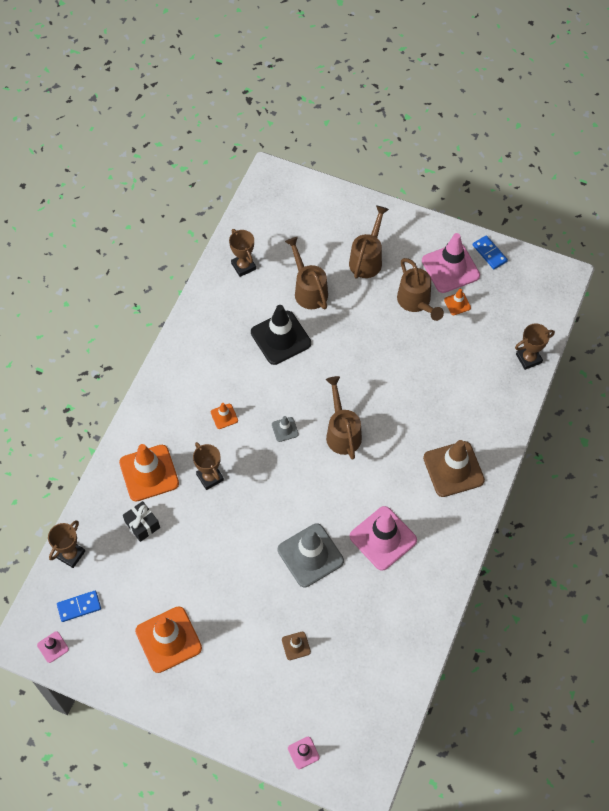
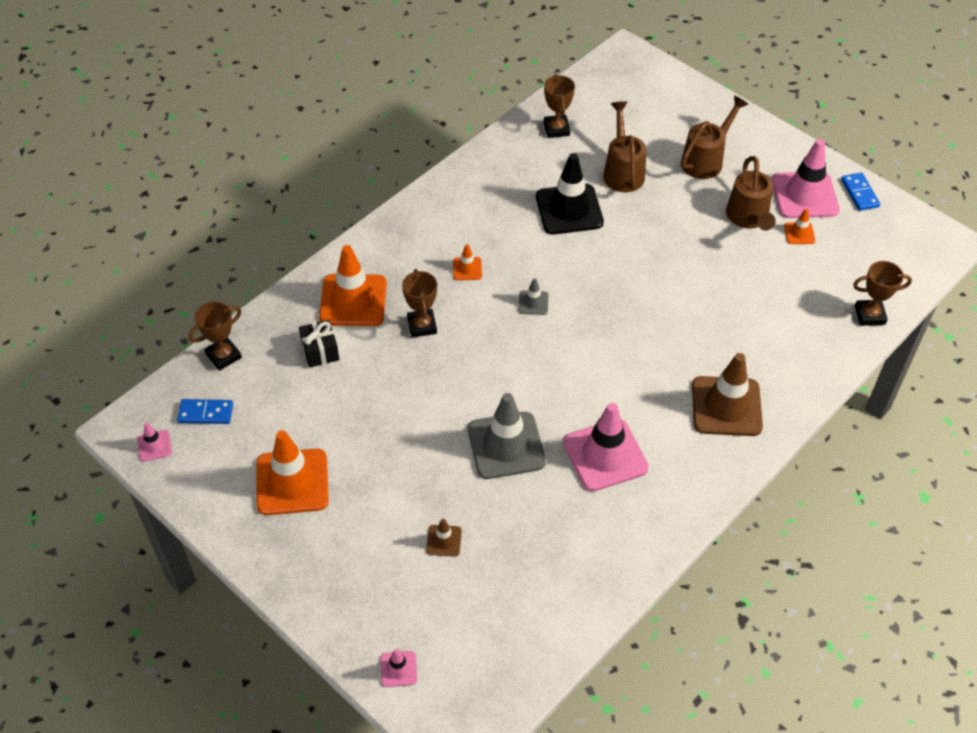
camera: 20 degrees right, 10 degrees down
brown watering can [326,376,362,460] -> none

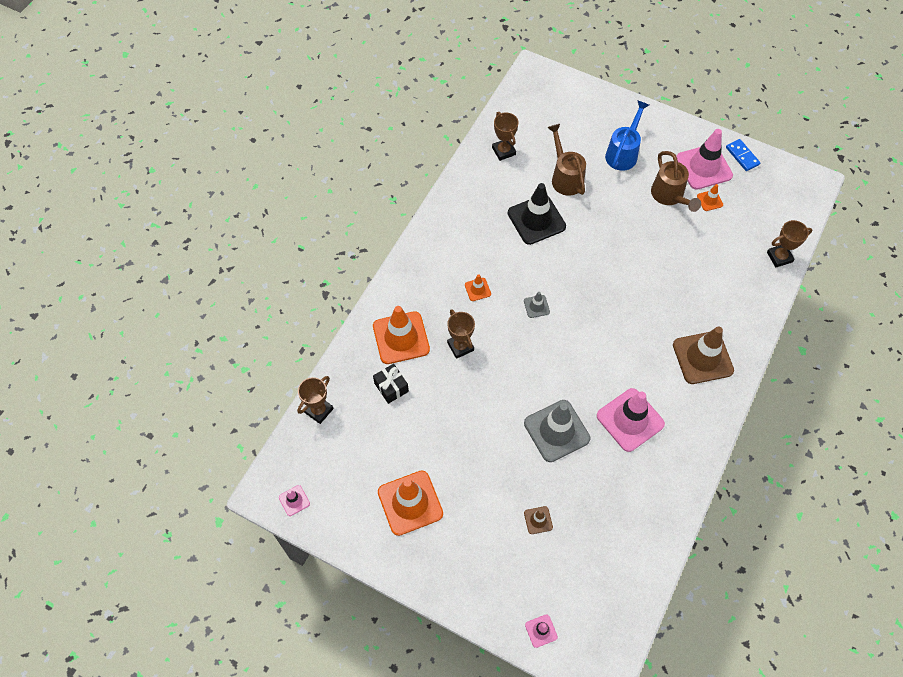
camera: 15 degrees left, 10 degrees up
blue domino [177,399,233,424] -> none
brown watering can [681,95,748,179] -> blue watering can [605,100,649,171]

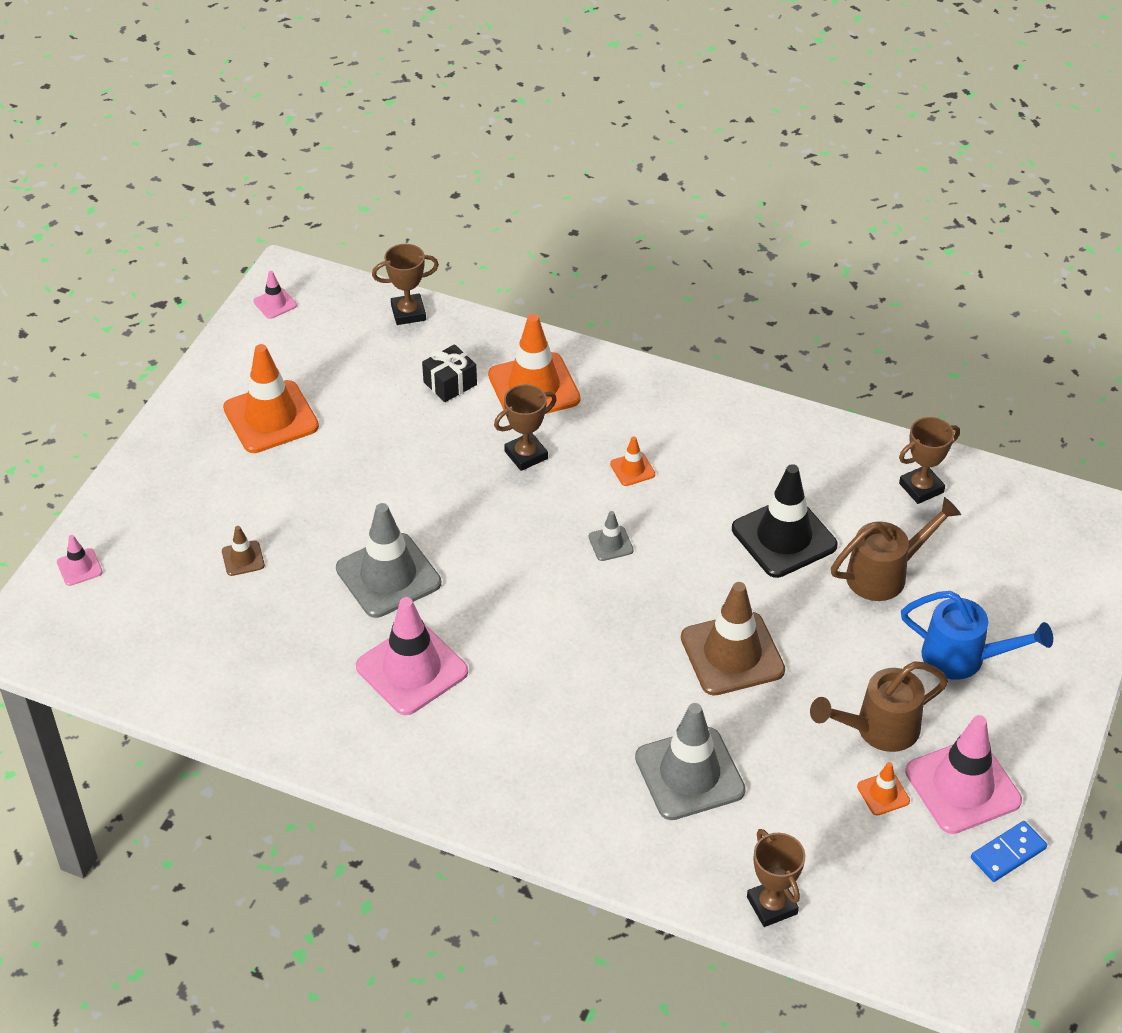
camera: 85 degrees right, 15 degrees down
brown trophy [297,376,333,424] -> brown trophy turned 45 degrees counterclockwise [372,244,439,325]
brown traffic cone [673,326,734,384] -> brown traffic cone moved to [681,582,785,696]
none -> grey traffic cone [635,703,746,820]

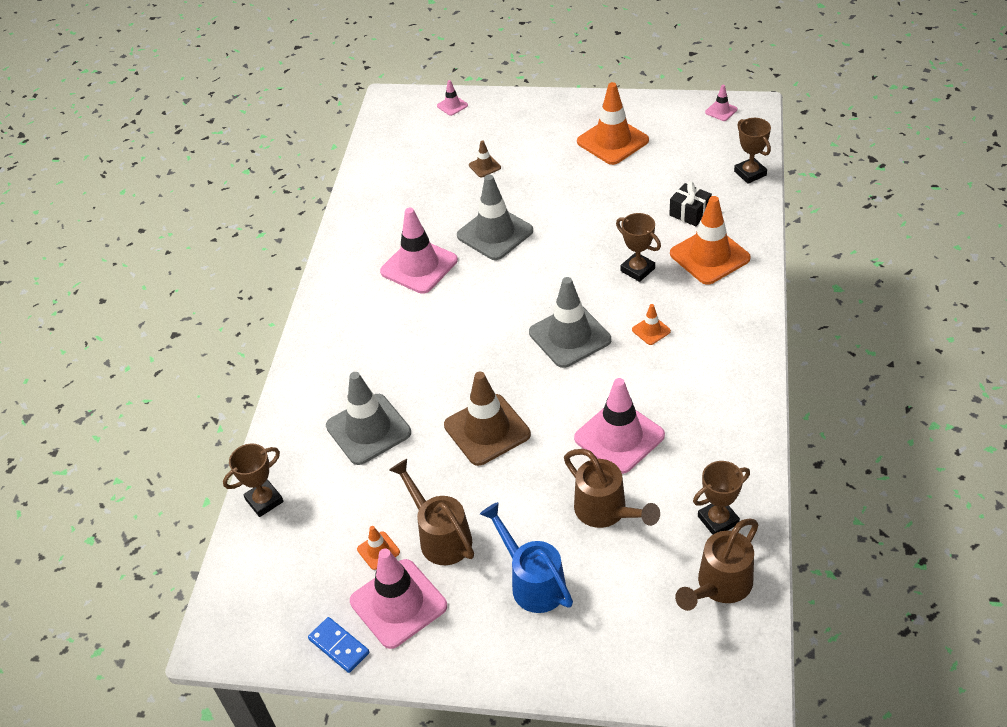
camera: 80 degrees right, 0 degrees up
grey traffic cone [589,511,634,561] -> grey traffic cone [529,277,611,368], size x2.18
black traffic cone [732,464,838,578] -> pink traffic cone [574,378,665,474]
brown trophy [899,417,960,504] -> brown trophy turned 75 degrees counterclockwise [693,461,750,535]
blue watering can [901,591,1053,680] -> blue watering can turned 135 degrees clockwise [480,502,573,613]
none -> brown watering can [675,519,759,611]

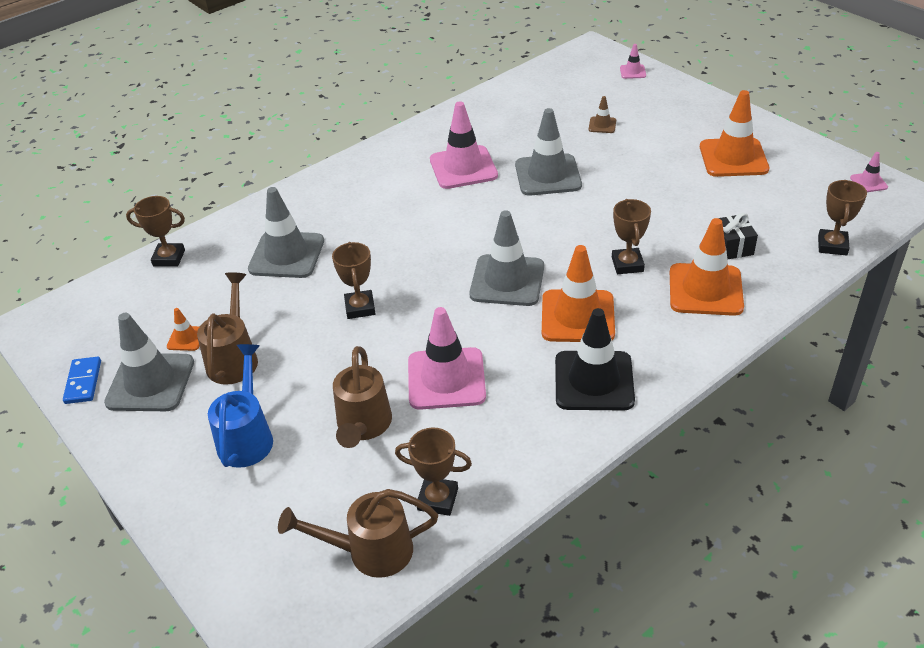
camera: 40 degrees right, 5 degrees down
pink traffic cone [350,548,447,649] -> grey traffic cone [104,313,194,411]
brown traffic cone [444,372,531,466] -> brown trophy [332,242,376,319]
orange traffic cone [632,304,671,345] -> orange traffic cone [542,245,615,342], size x2.18
none -> black traffic cone [555,308,635,410]

